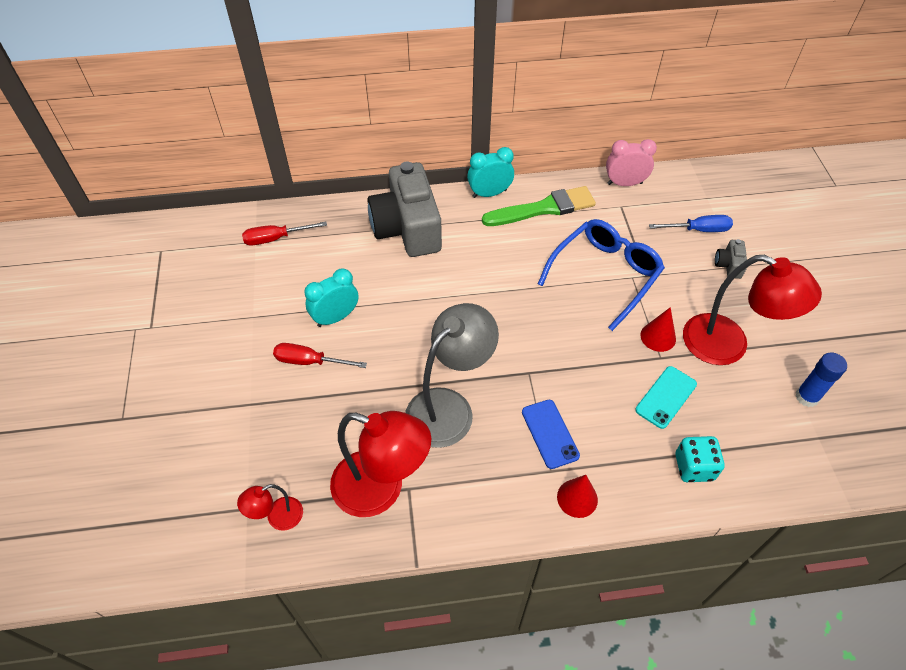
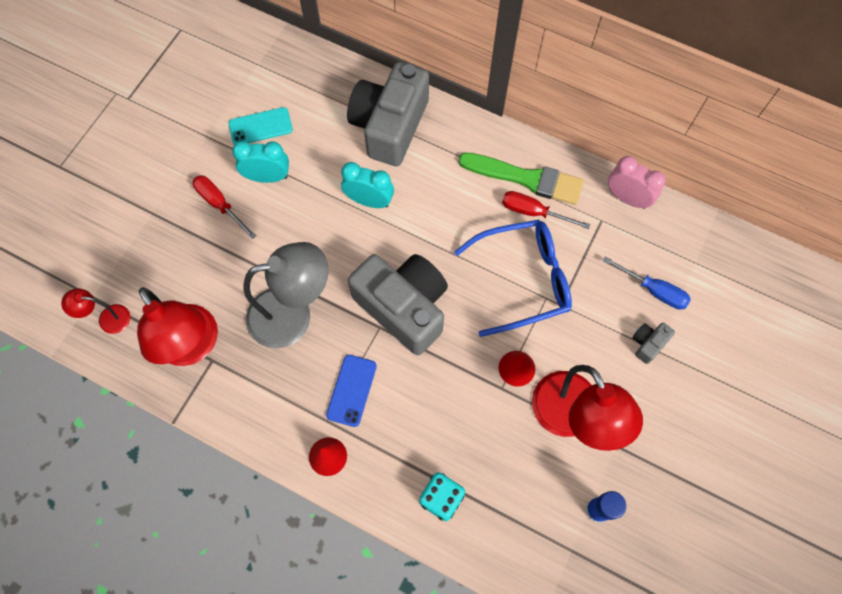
camera: 35 degrees right, 15 degrees up
red screwdriver [242,222,327,245] -> red screwdriver moved to [502,191,590,229]
turquoise clock [467,147,514,198] -> turquoise clock moved to [341,162,394,208]
turquoise phone [635,366,697,429] -> turquoise phone moved to [228,107,293,145]
none -> grey camera [348,254,448,355]

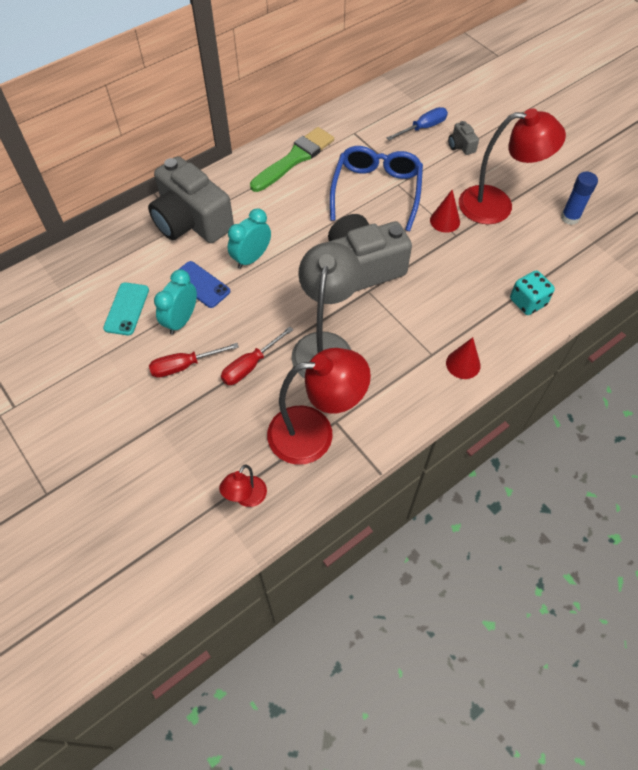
camera: 65 degrees left, 10 degrees down
blue phone [326,355,377,427] -> blue phone moved to [178,261,230,308]
red screwdriver [502,191,590,229] -> red screwdriver moved to [221,326,293,385]
pink clock [608,156,666,209] -> none

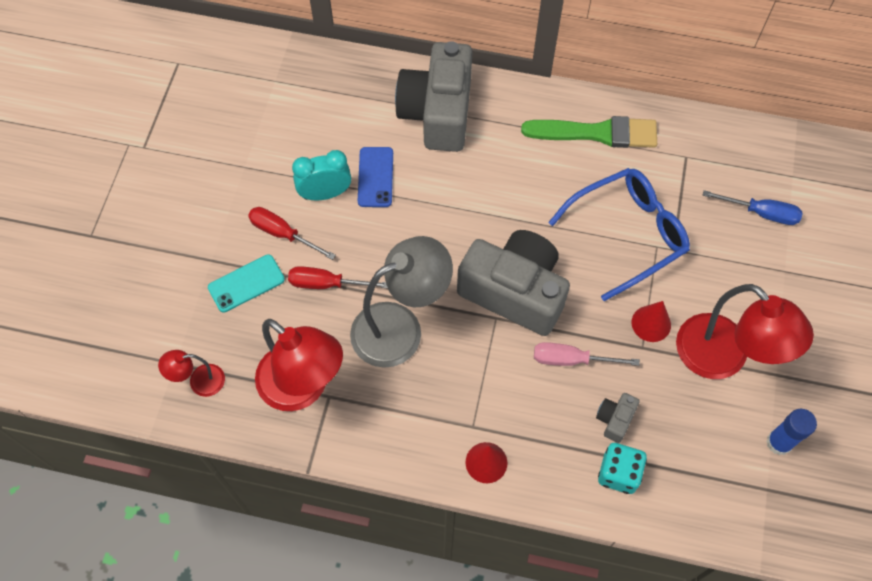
camera: 50 degrees right, 5 degrees up
turquoise phone [103,282,149,335] -> turquoise phone moved to [208,254,285,313]
turquoise clock [228,208,271,269] -> none
grey camera [448,121,479,155] -> grey camera moved to [596,393,640,443]
none -> pink screwdriver [534,342,640,366]

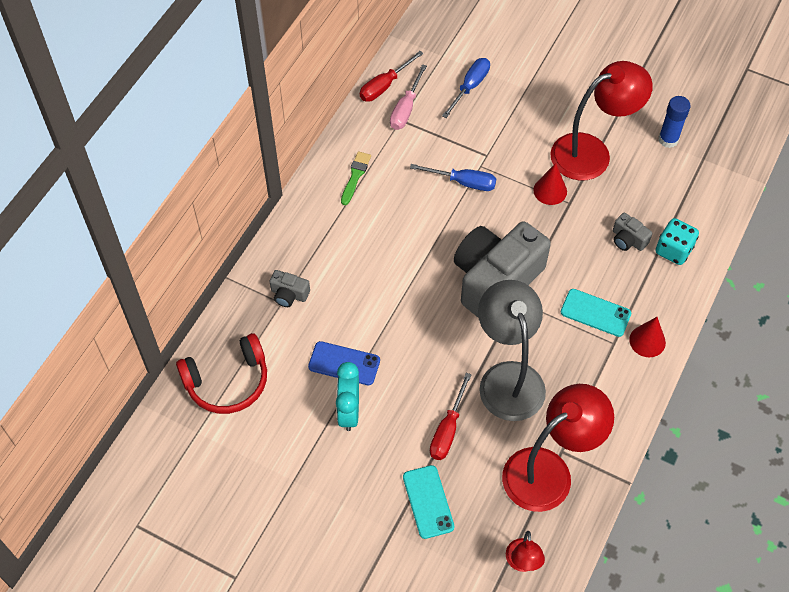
camera: 75 degrees left, 5 degrees down
red screwdriver [248,207,336,260] -> red screwdriver moved to [360,51,424,102]
grey camera [395,41,472,152] -> grey camera [270,270,310,307], size x0.40
green brush [521,116,657,148] -> green brush [341,151,371,205], size x0.52
pink screwdriver [534,342,640,366] -> pink screwdriver moved to [390,64,427,130]
blue glasses [548,168,690,301] -> blue screwdriver [410,164,496,191]
none -> red headphones [176,333,267,414]
none -> turquoise phone [561,289,631,337]

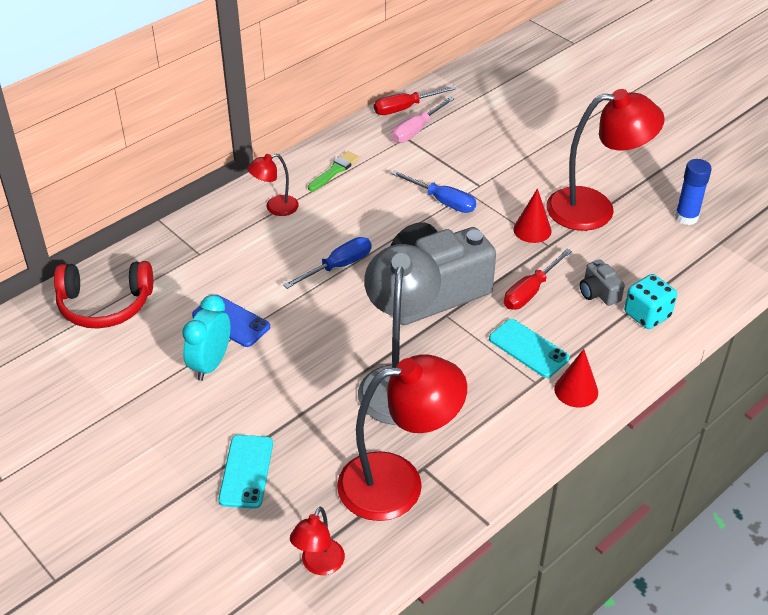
camera: 20 degrees right, 15 degrees down
grey camera [270,270,310,307] -> none
red screwdriver [430,373,472,460] -> red screwdriver moved to [504,249,572,310]
blue screwdriver [442,58,490,118] -> blue screwdriver moved to [283,237,371,289]
none -> red lamp [247,154,299,216]

